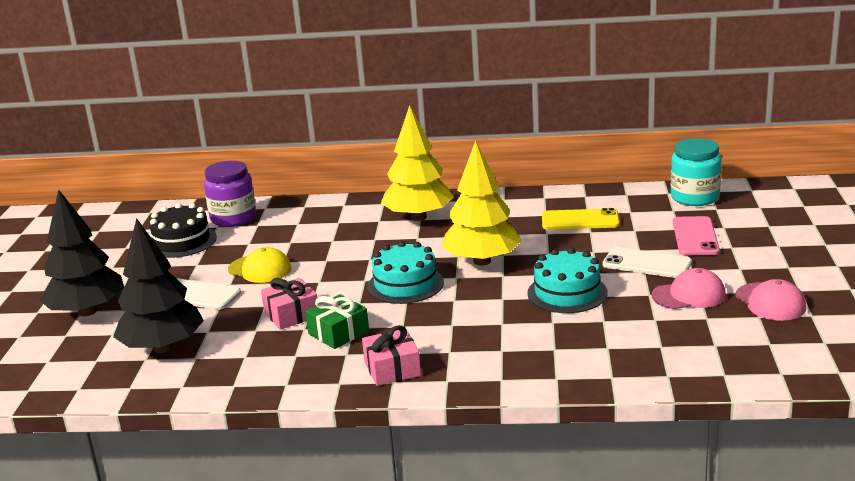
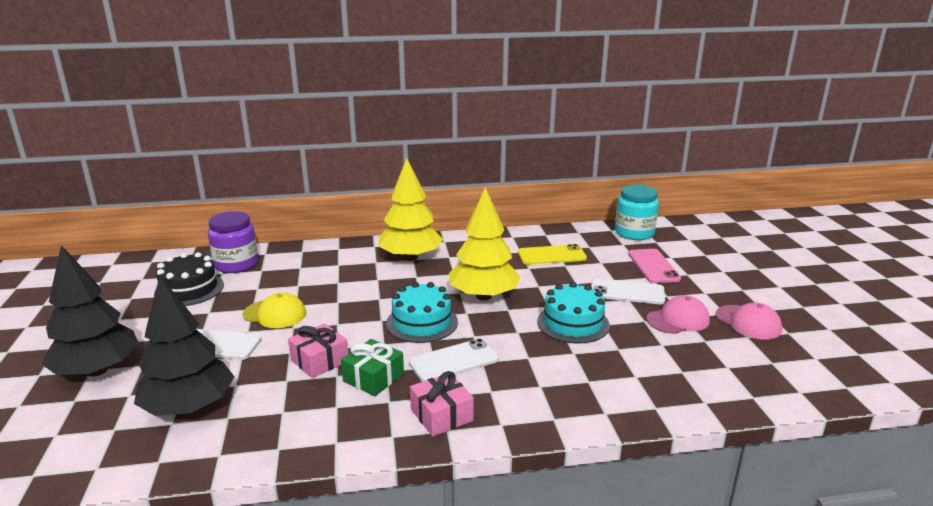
camera: 15 degrees left, 0 degrees up
none -> white phone [409,338,499,382]

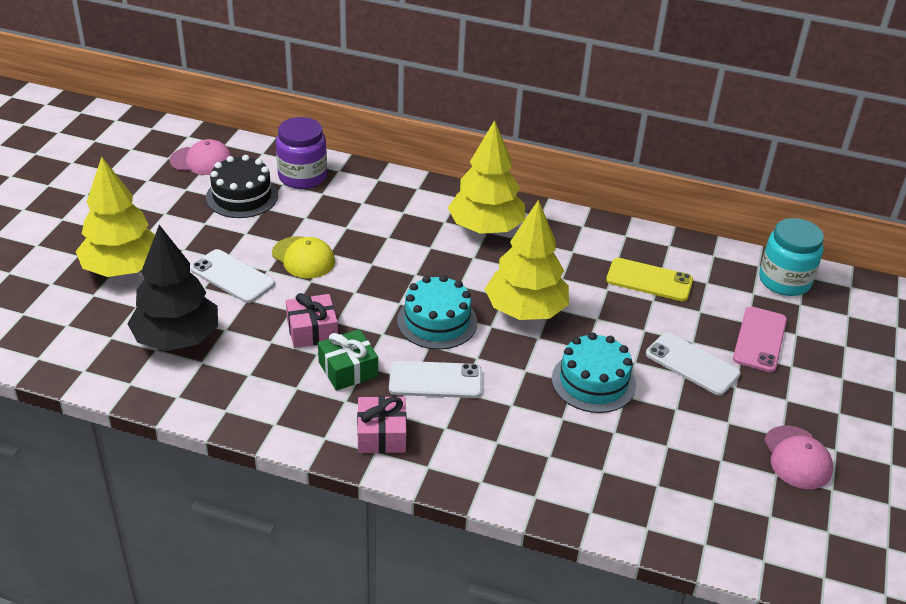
camera: 25 degrees right, 15 degrees up
black tree [41,245,139,377] -> yellow tree [76,157,155,277]
pink cap [647,295,710,334] -> pink cap moved to [169,139,232,175]

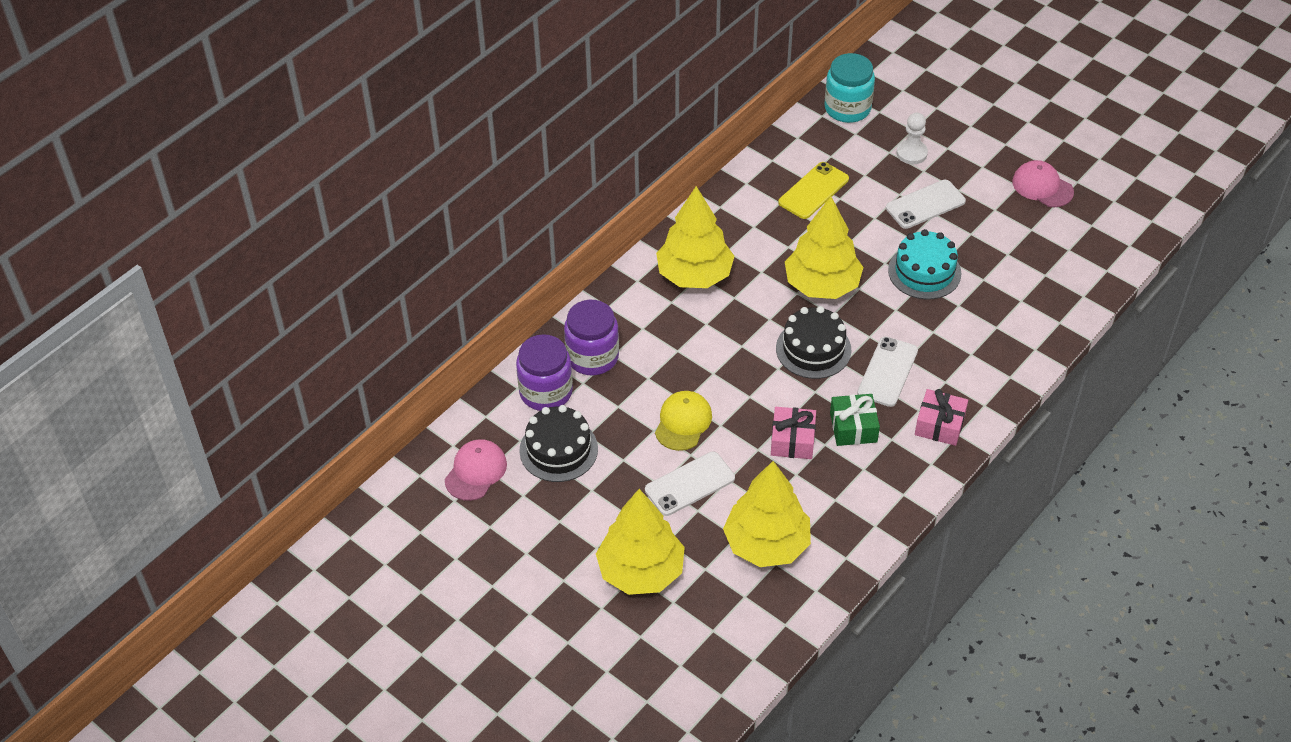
camera: 65 degrees left, 10 degrees up
black tree [127,225,218,351] -> yellow tree [723,461,811,567]
yellow cap [272,236,335,278] -> yellow cap turned 45 degrees counterclockwise [655,391,712,451]
turquoise cake [397,275,477,350] -> black cake [776,306,851,379]
pink phone [733,307,787,372] -> white pawn [897,113,928,164]
pink cap [764,426,833,489] -> pink cap turned 150 degrees counterclockwise [1012,160,1074,207]
none -> purple jar [564,300,619,375]

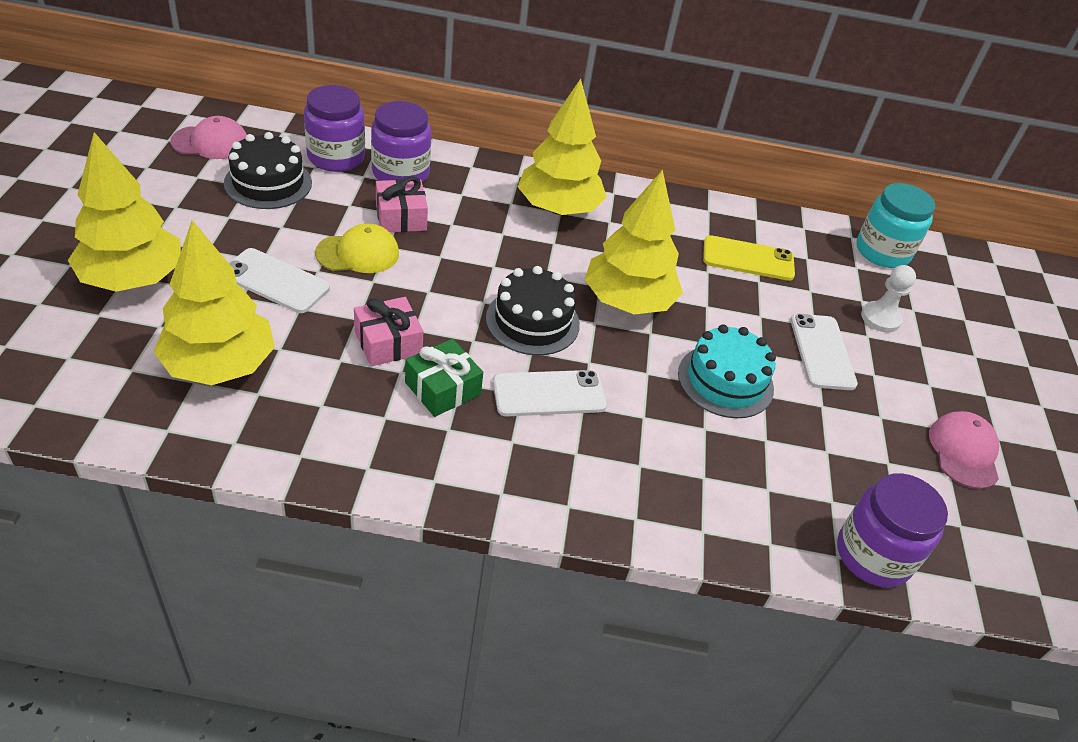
camera: 50 degrees right, 5 degrees down
white phone [886,180,966,229] -> white phone turned 60 degrees clockwise [790,314,858,390]
pink gift [915,389,968,446] -> pink gift moved to [376,177,428,232]
none -> purple jar [837,473,948,587]

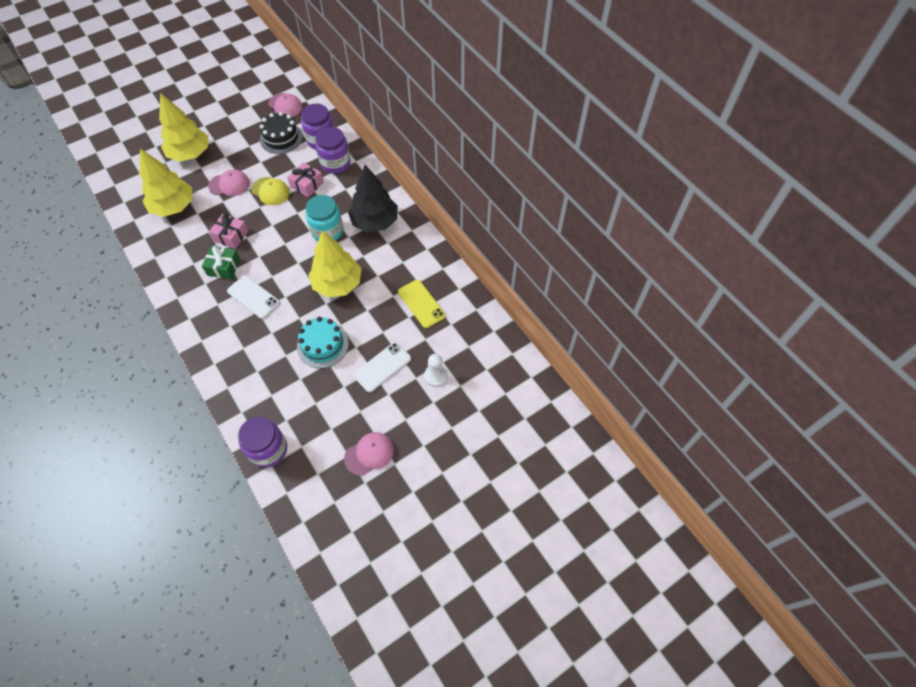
camera: 55 degrees right, 15 degrees up
white phone [229,248,330,313] -> pink cap [208,169,250,196]
black cake [486,266,580,355] -> none
yellow tree [518,78,607,215] -> black tree [348,165,398,233]
turquoise jar [856,183,935,268] -> turquoise jar moved to [306,195,343,241]

